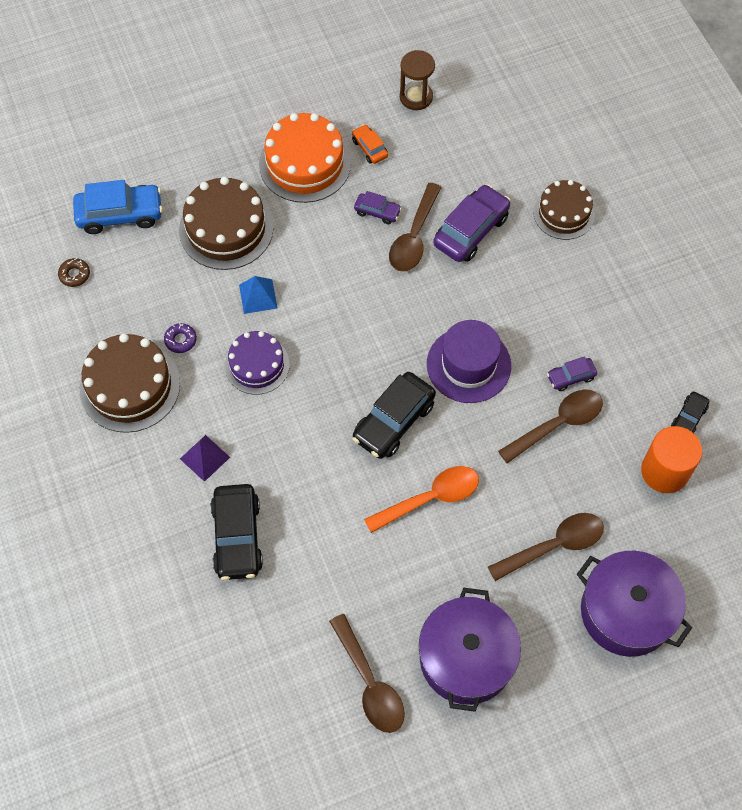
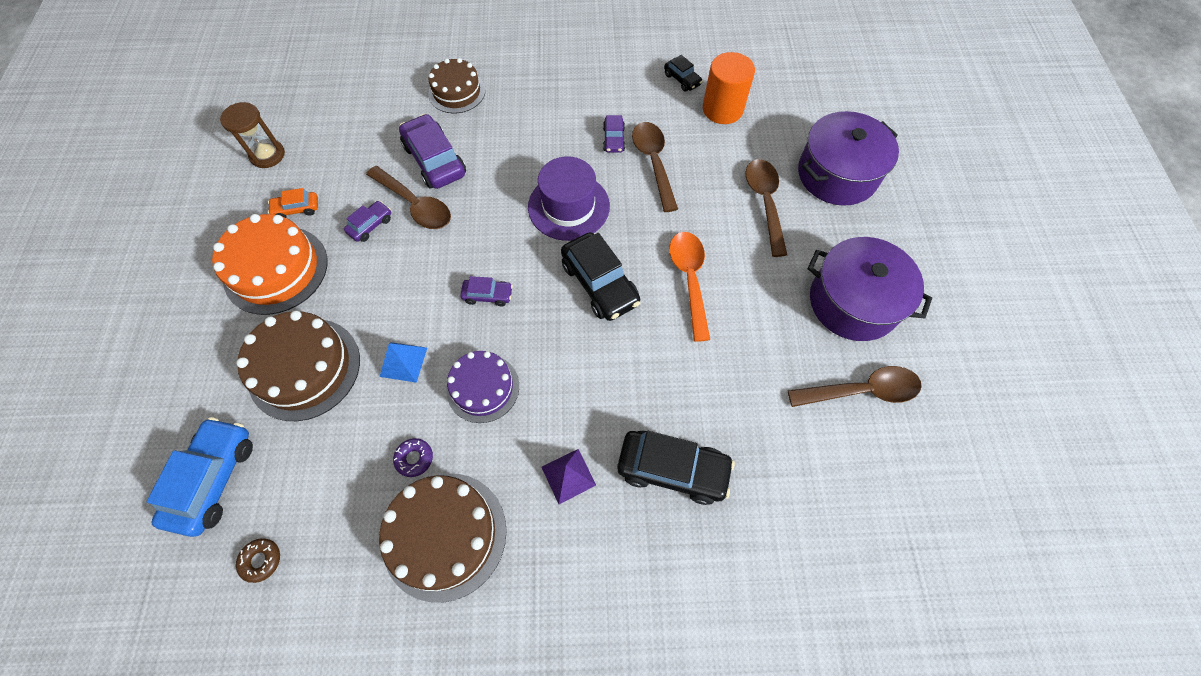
camera: 70 degrees left, 0 degrees up
none -> purple car [460,276,513,306]

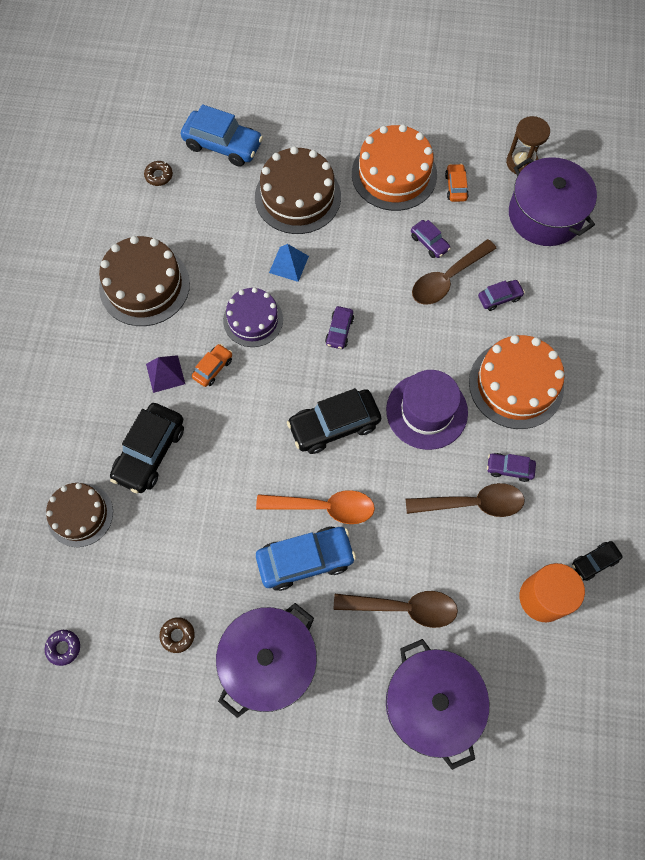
camera: 100 degrees right, 5 degrees up
purple donut [393,438,433,477] -> purple donut moved to [45,630,80,666]
purple car [399,114,466,189] -> purple car [478,280,525,311], size x0.52
brown cake [428,58,485,113] -> brown cake moved to [46,483,113,547]
brown spoon [788,366,922,407] -> brown donut [159,617,195,653]
none -> orange car [192,344,232,387]
none -> blue car [256,527,356,591]
none -> orange cake [469,335,565,429]
none -> purple pot [509,157,597,246]

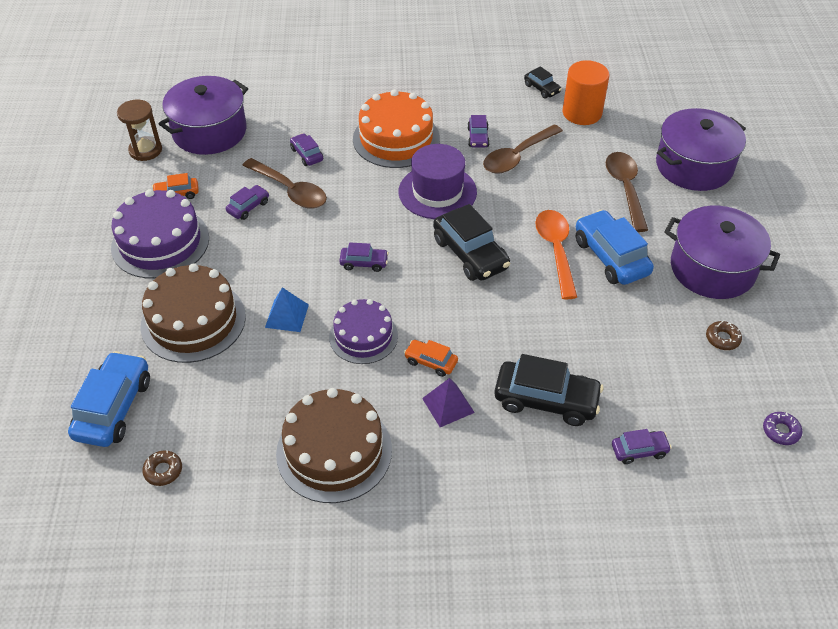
camera: 100 degrees left, 20 degrees down
brown cake [46,483,113,547] -> purple car [612,429,672,464]
orange cake [352,124,437,211] -> purple cake [111,189,209,279]
brown spoon [406,483,525,517] -> brown spoon turned 120 degrees counterclockwise [483,125,563,174]

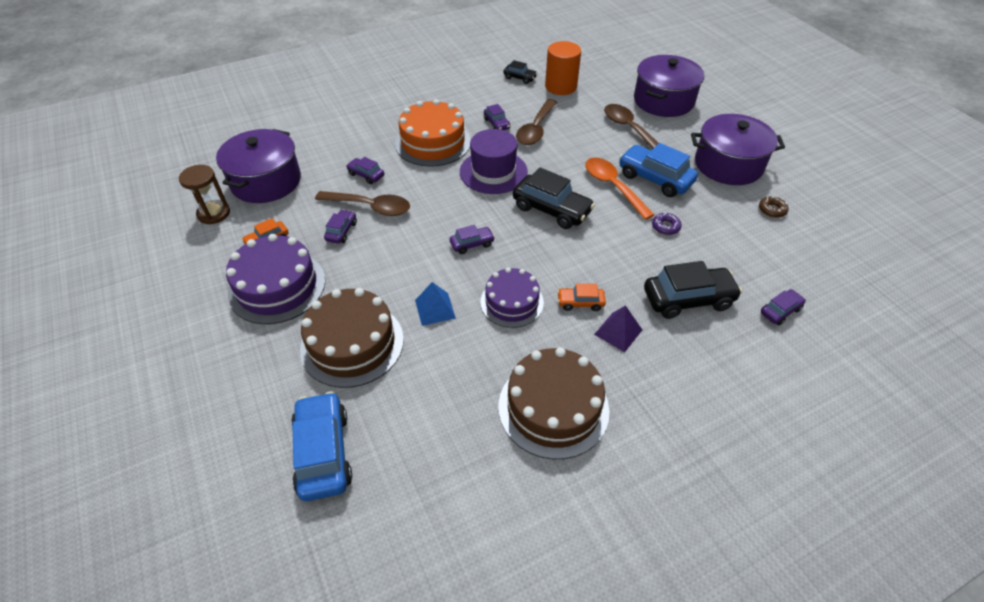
camera: 25 degrees left, 0 degrees up
brown donut [142,450,182,486] -> none
purple donut [763,412,802,445] -> purple donut moved to [652,212,682,235]

